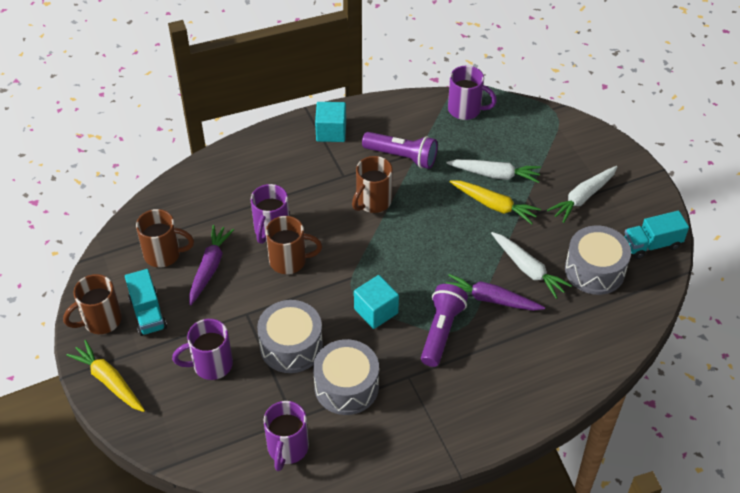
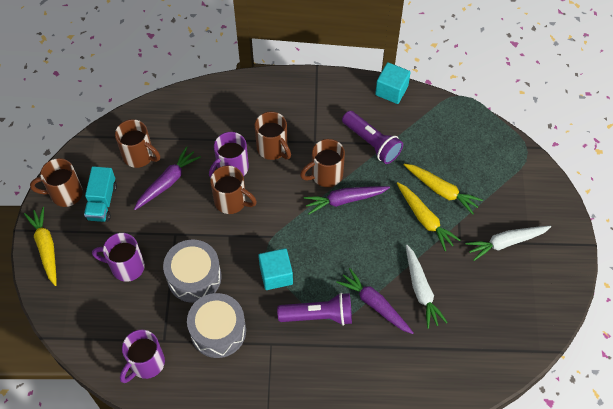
camera: 25 degrees right, 10 degrees up
turquoise cube [315,102,346,142] -> turquoise cube moved to [375,62,411,104]
purple flashlight [421,284,468,367] -> purple flashlight turned 45 degrees clockwise [277,293,352,326]
white carrot [446,159,541,183] -> yellow carrot [404,164,483,215]
purple mug [448,66,497,120] -> none
grey drum [565,225,631,295] -> none
turquoise truck [624,211,689,259] -> none
none -> brown mug [255,112,291,160]
none -> purple carrot [304,186,390,214]

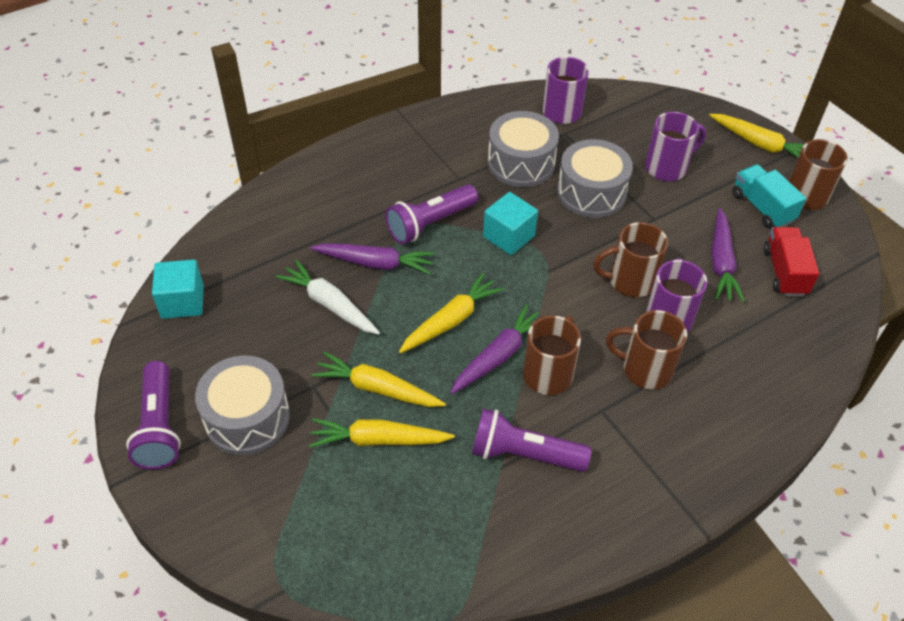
camera: 145 degrees right, 10 degrees down
brown mug [115,119,160,168] -> red truck [764,227,819,296]
turquoise cube [375,62,411,104] -> turquoise cube moved to [152,259,204,319]
white carrot [466,226,551,261] -> grey drum [195,356,290,455]
none -> purple flashlight [126,361,181,470]
none -> yellow carrot [399,273,504,353]

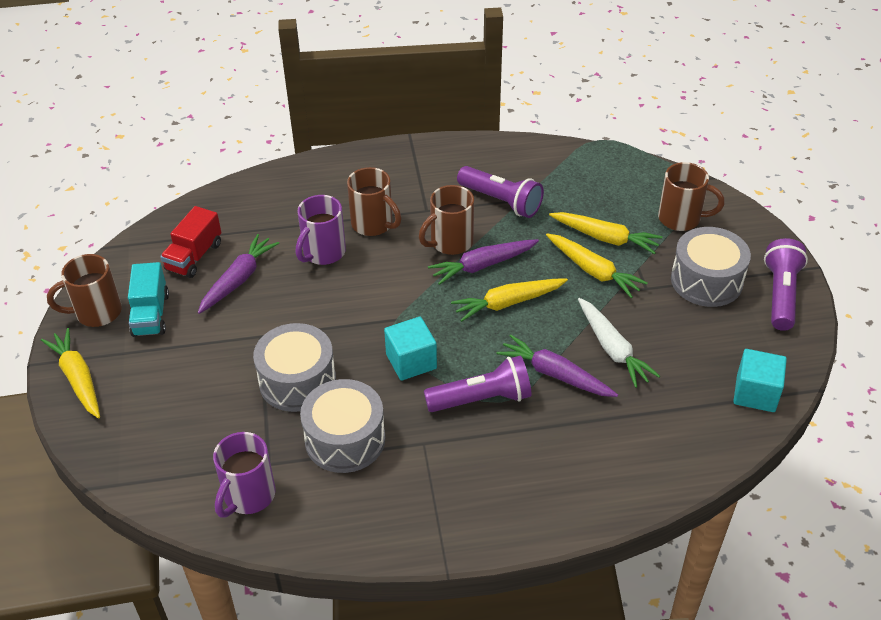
camera: 155 degrees left, 5 degrees down
brown mug [593,222,668,298] -> brown mug moved to [658,162,725,231]
purple mug [645,112,706,181] -> none

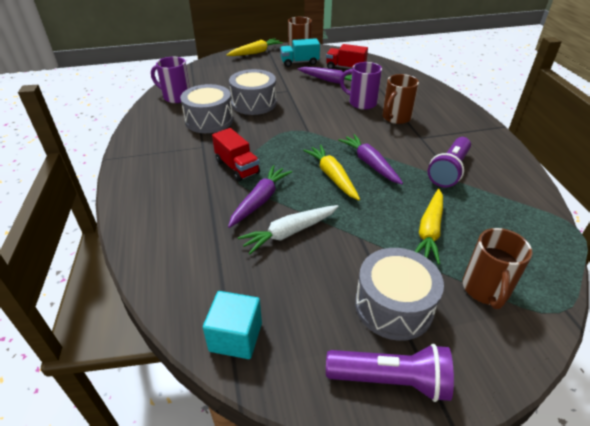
camera: 85 degrees right, 5 degrees down
turquoise cube [384,317,437,381] -> none
brown mug [419,185,474,255] -> none
purple flashlight [424,356,532,412] -> red truck [212,128,260,182]
yellow carrot [546,234,648,298] -> none

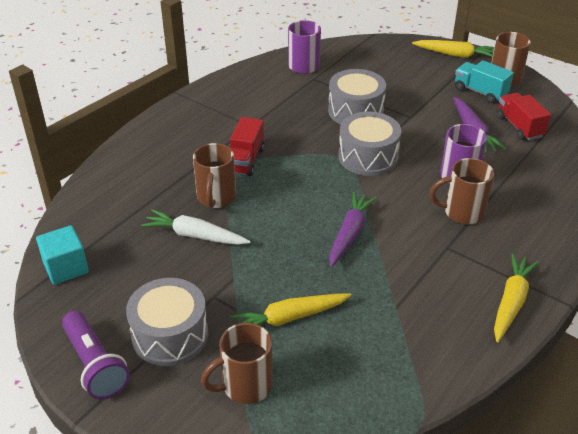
camera: 50 degrees right, 0 degrees up
grey drum [180,84,233,133] -> grey drum moved to [339,112,401,176]
purple carrot [228,165,292,228] -> brown mug [193,143,236,208]
yellow carrot [303,145,360,200] -> yellow carrot moved to [494,254,539,342]
purple flashlight [428,137,471,188] -> none

